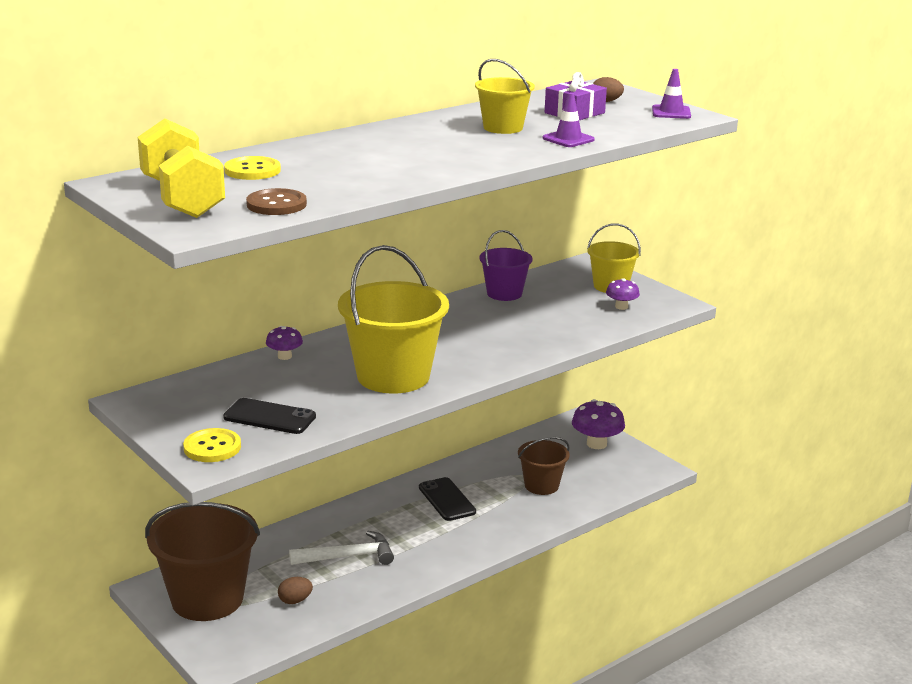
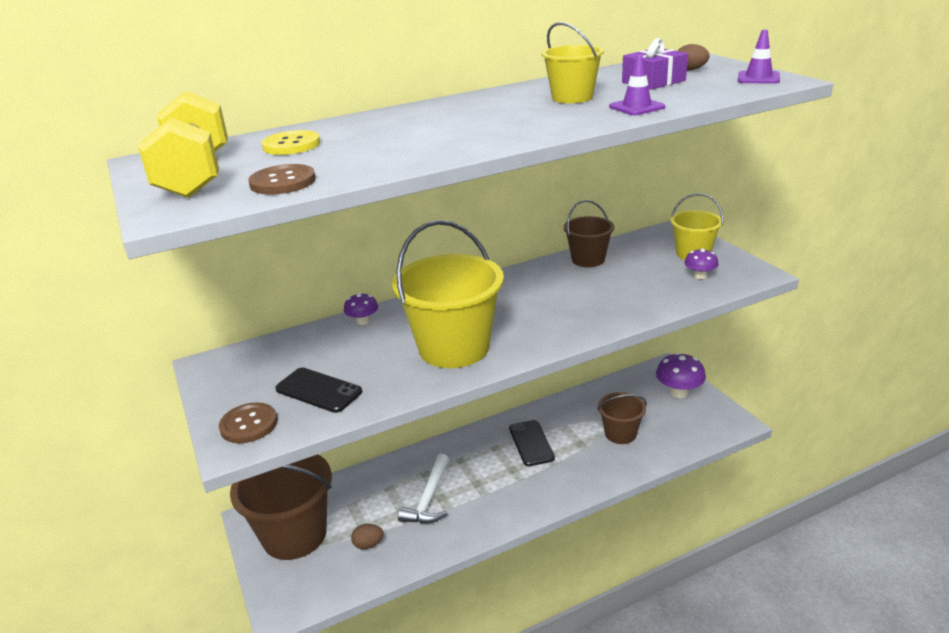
camera: 15 degrees right, 5 degrees up
yellow button [183,428,241,462] -> brown button [219,402,277,443]
white hammer [289,531,394,565] -> white hammer turned 105 degrees clockwise [398,454,449,524]
purple bucket [479,230,533,301] -> brown bucket [564,200,614,267]

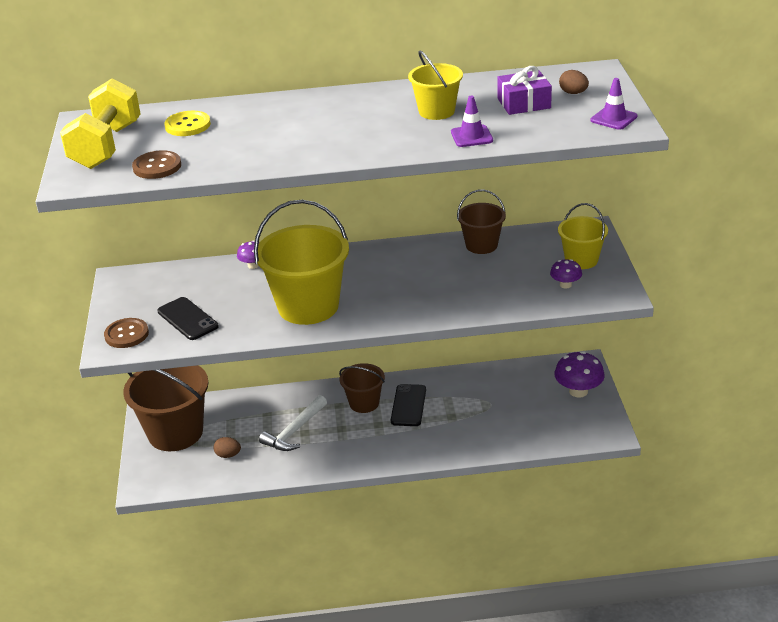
camera: 20 degrees right, 5 degrees up
brown bucket [597,392,647,444] -> brown bucket moved to [339,363,385,413]

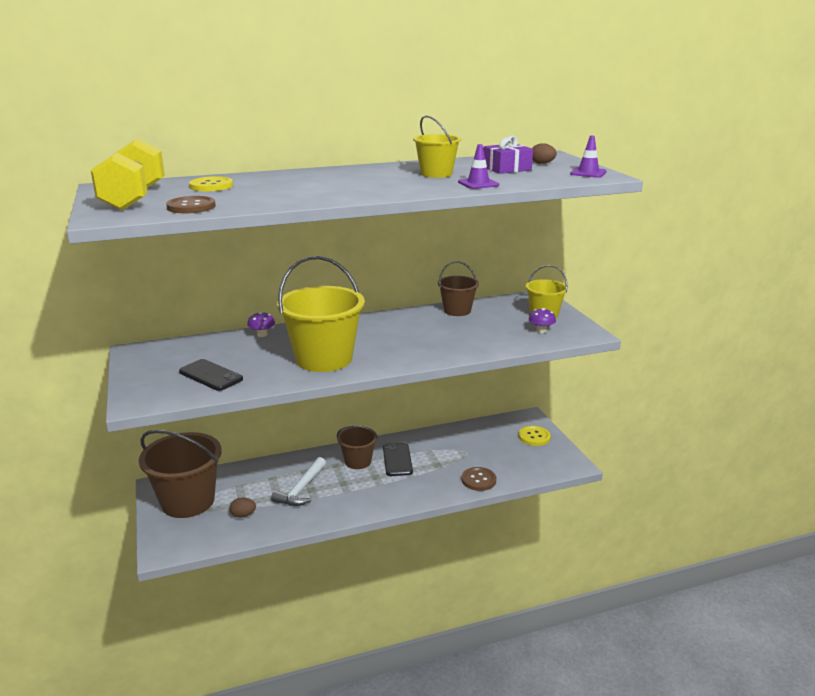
camera: 15 degrees left, 10 degrees down
brown button [104,318,149,348] -> brown button moved to [461,467,496,491]
purple mushroom [555,351,605,398] -> yellow button [518,426,551,446]

